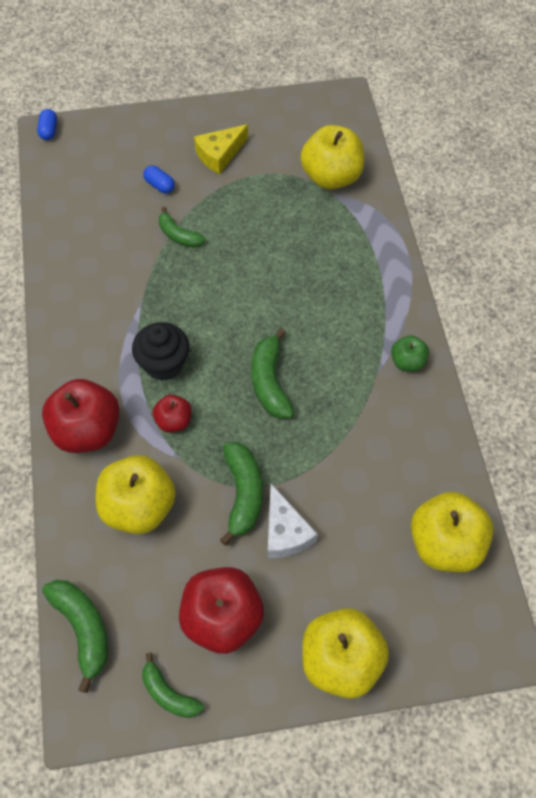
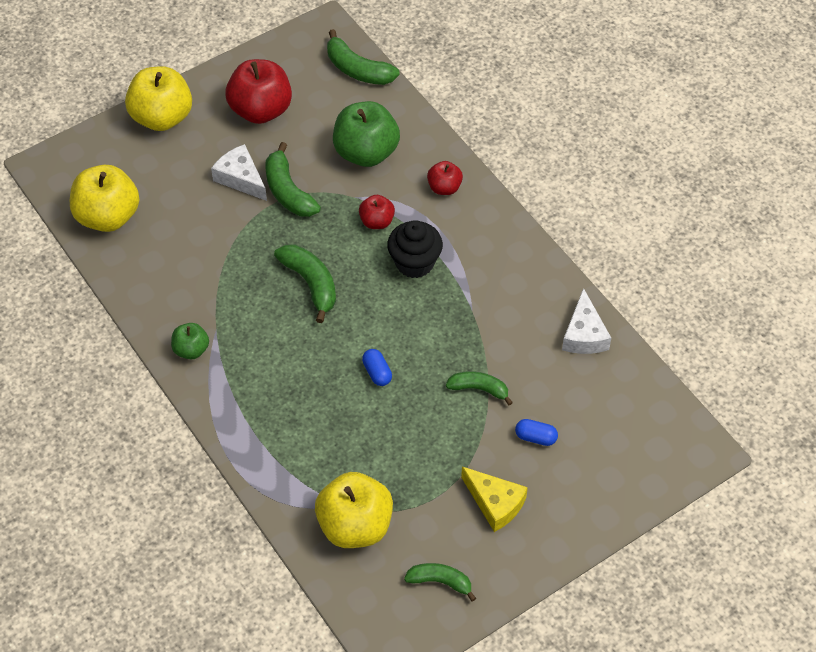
camera: 155 degrees right, 5 degrees down
blue capsule [37,109,57,140] -> blue capsule moved to [362,349,392,386]
red apple [42,379,120,453] -> red apple [427,161,463,195], size x0.52
yellow apple [96,455,176,534] -> green apple [333,101,400,167]
green banana [142,653,204,718] -> green banana moved to [404,563,476,602]
yellow cheese [194,124,248,174] -> yellow cheese turned 105 degrees clockwise [461,467,528,532]
none -> white cheese [562,288,611,354]

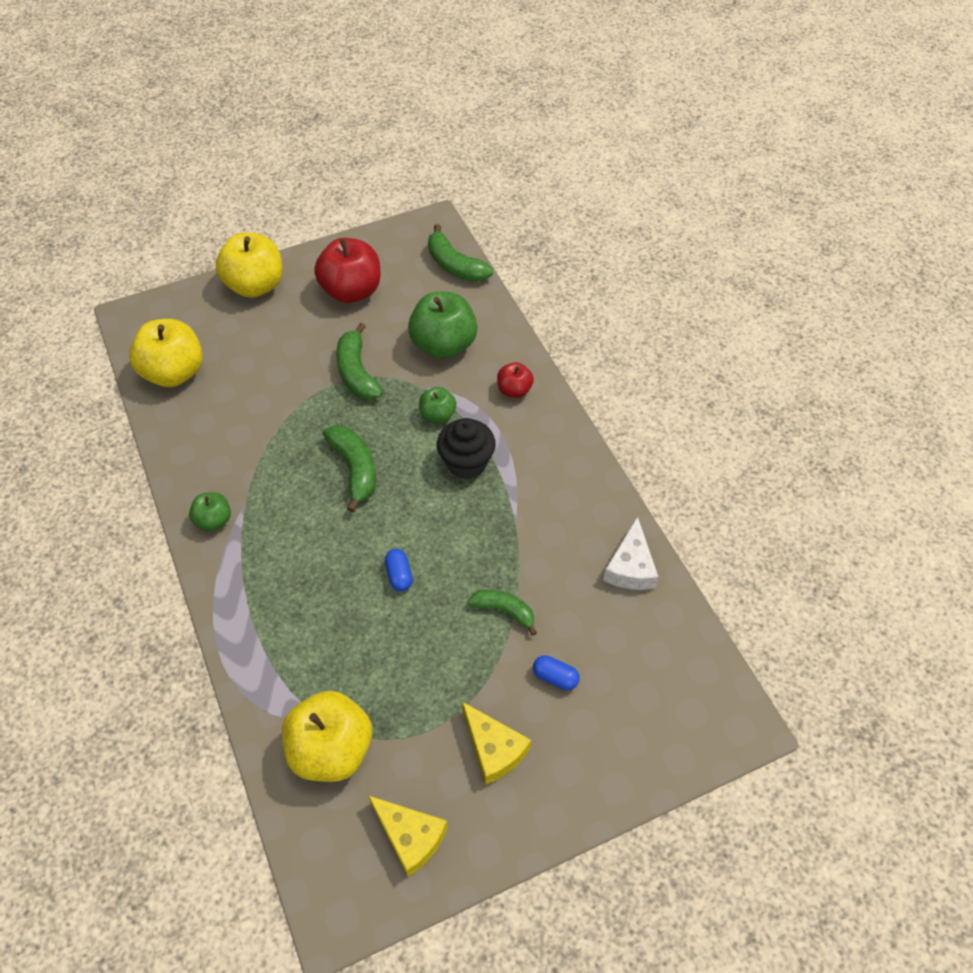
camera: 10 degrees right, 0 degrees up
white cheese [211,144,267,201] -> none
red apple [359,195,395,229] -> green apple [419,387,456,423]
green banana [404,563,476,602] -> yellow cheese [368,795,448,877]

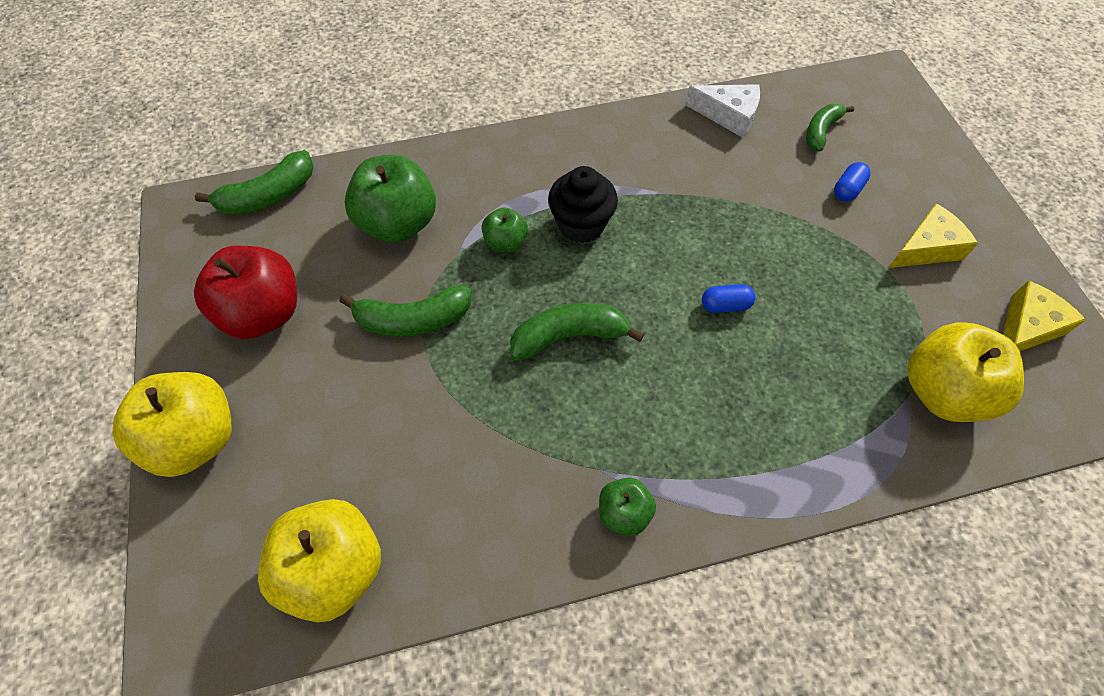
camera: 80 degrees left, 5 degrees up
green banana [468,590,537,636] -> green banana moved to [806,104,854,152]
red apple [497,362,534,398] -> none

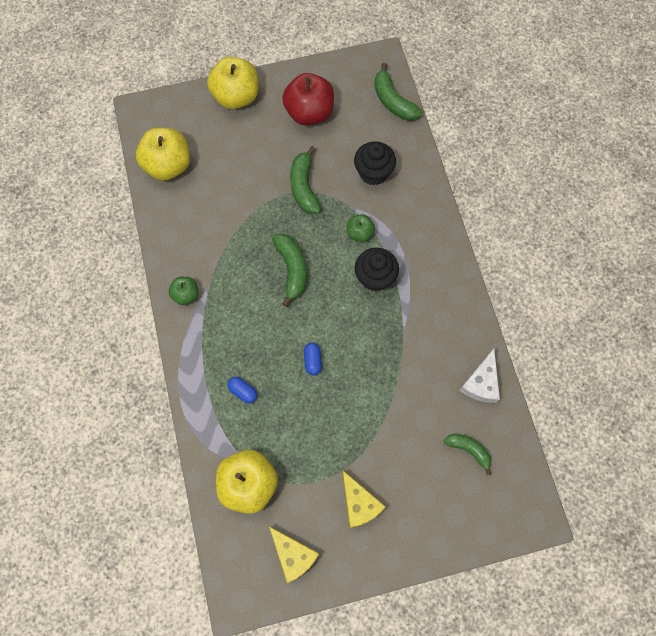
camera: 90 degrees right, 10 degrees up
green apple [345,155,436,243] -> black cupcake [354,141,396,185]
blue capsule [834,162,871,202] -> blue capsule moved to [227,377,258,404]

